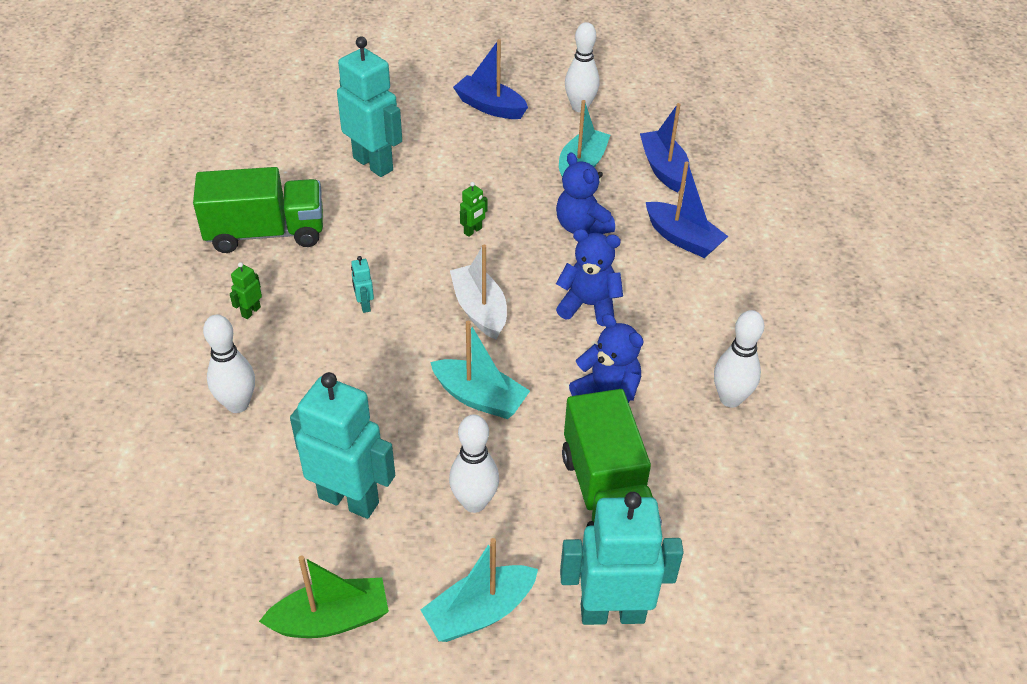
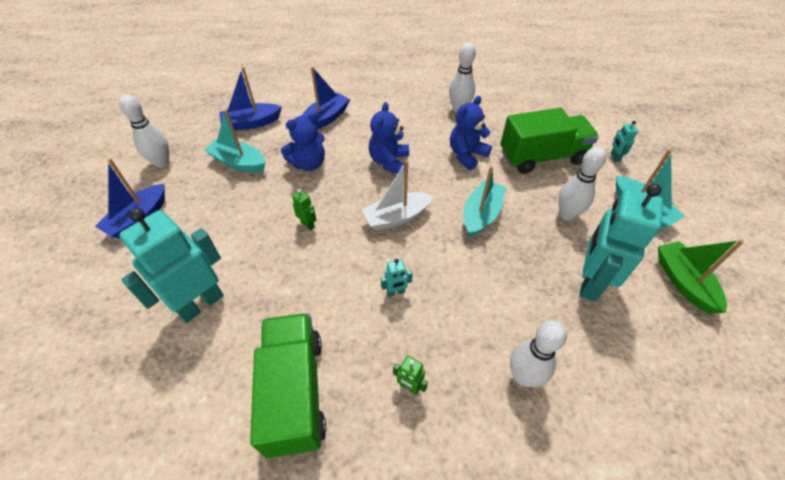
camera: 90 degrees left, 5 degrees up
turquoise robot [560,492,684,625] -> turquoise robot [611,121,638,162], size x0.41

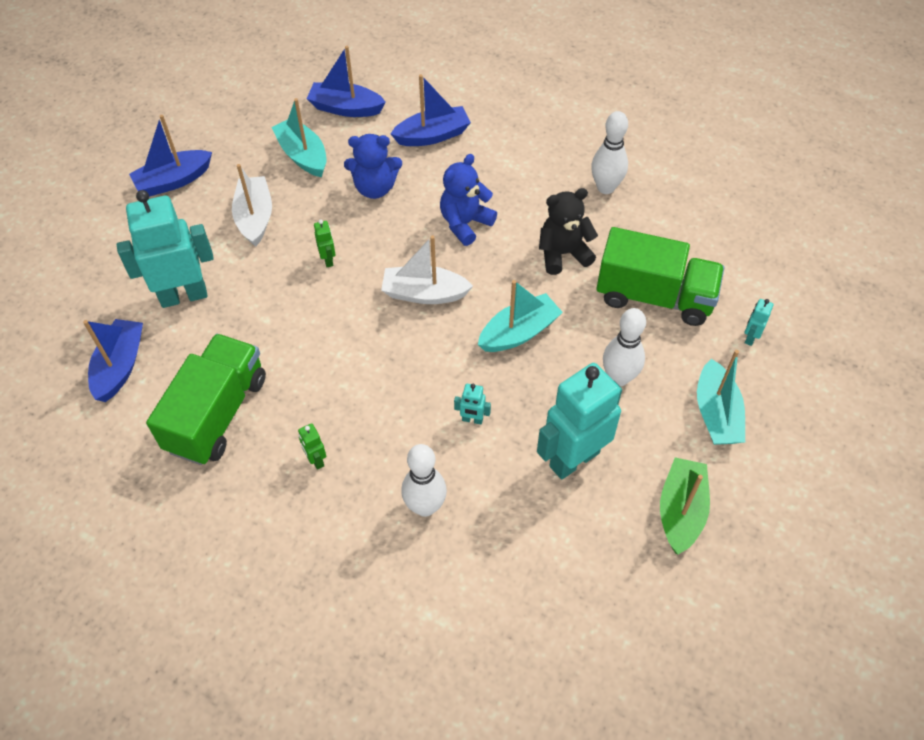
camera: 30 degrees right, 5 degrees up
white bowling pin [119,95,169,168] -> none
turquoise robot [381,259,412,297] -> turquoise robot moved to [454,384,491,424]
blue teddy bear [450,96,492,170] -> black teddy bear [539,188,598,275]
none -> blue boat [83,319,143,402]
none -> white boat [232,164,272,247]

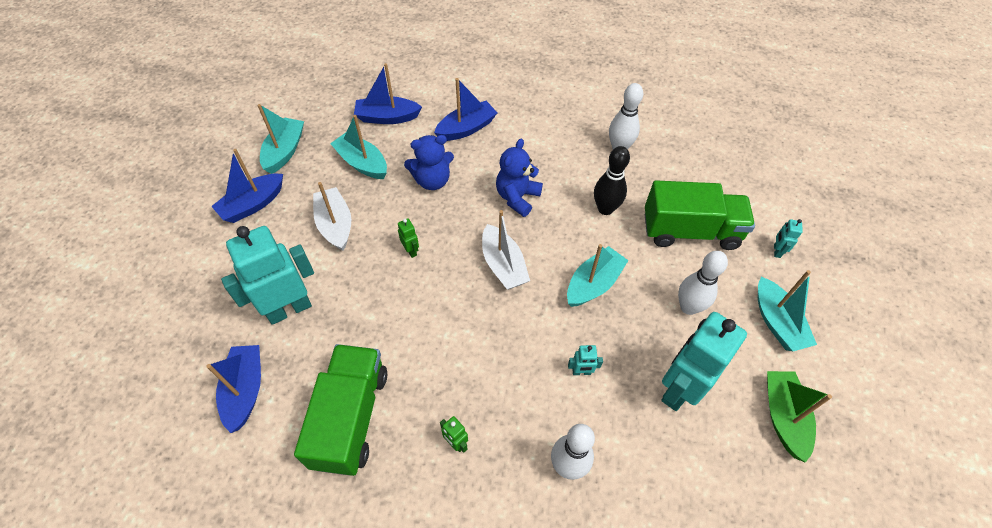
camera: 15 degrees left, 0 degrees up
white boat [381,235,473,304] -> white boat turned 105 degrees counterclockwise [482,210,530,290]
black teddy bear [539,188,598,275] -> black bowling pin [594,146,630,215]
none -> turquoise boat [257,104,304,174]

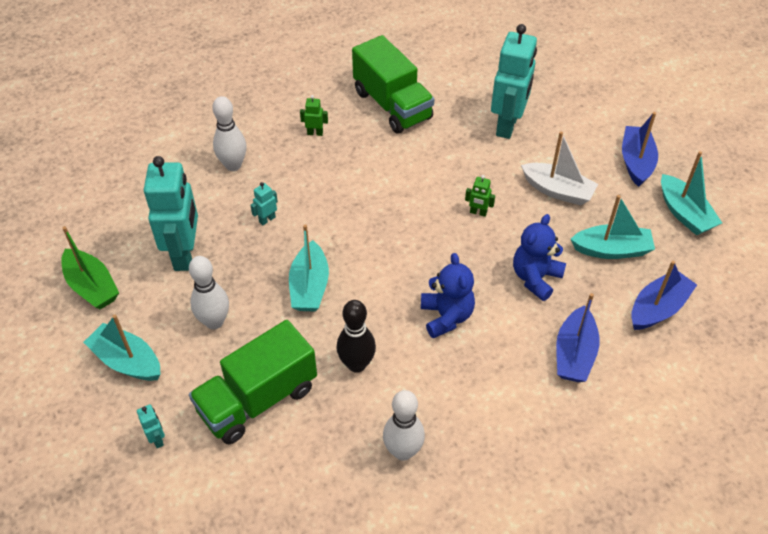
camera: 140 degrees right, 5 degrees down
blue boat [207,345,261,433] -> none
white boat [482,210,530,290] -> none

